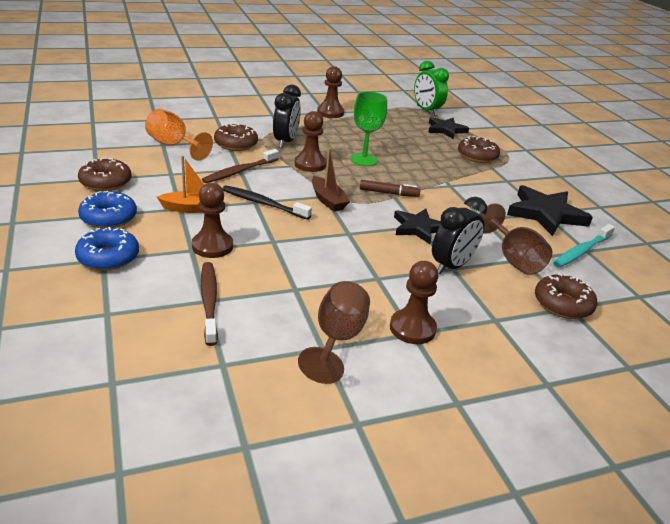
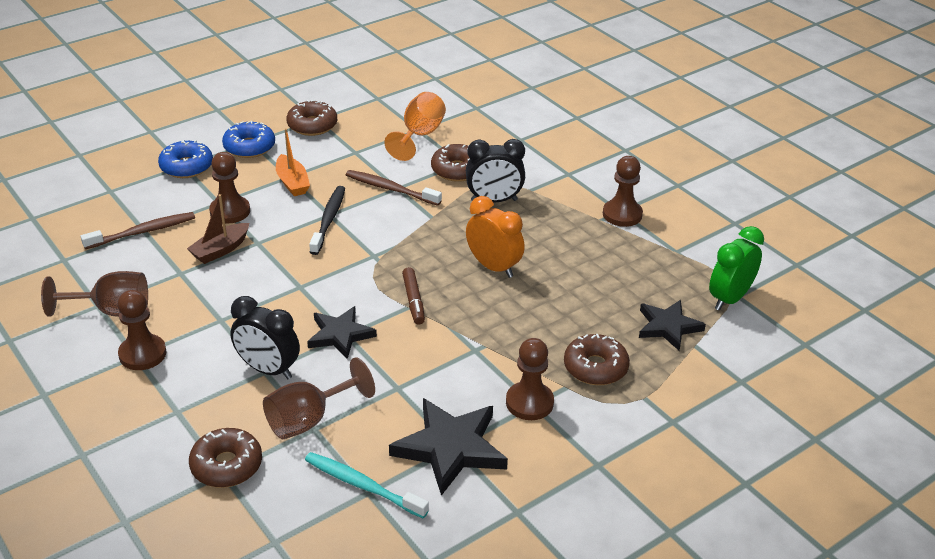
camera: 75 degrees right, 5 degrees up
brown pawn [294,111,327,172] -> brown pawn moved to [506,338,554,420]
brown boat [312,148,350,212] -> brown boat moved to [187,194,249,264]
green goblet [350,92,387,166] -> orange clock [466,196,525,278]

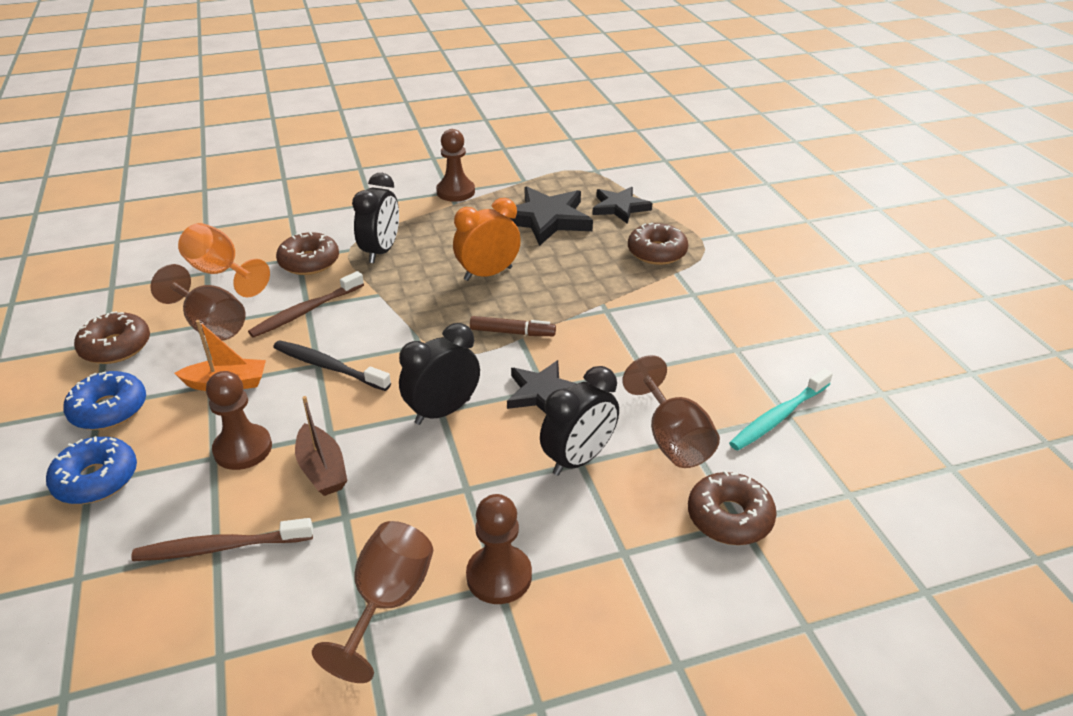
camera: 70 degrees left, 0 degrees up
brown toothbrush [81,212,195,249] -> brown toothbrush turned 90 degrees counterclockwise [131,518,313,561]
black star [389,398,508,496] -> black star moved to [510,186,593,246]
brown pawn [506,338,554,420] -> none
green clock [709,226,764,311] -> none
none -> brown goblet [150,264,246,341]
none -> black clock [399,323,480,425]

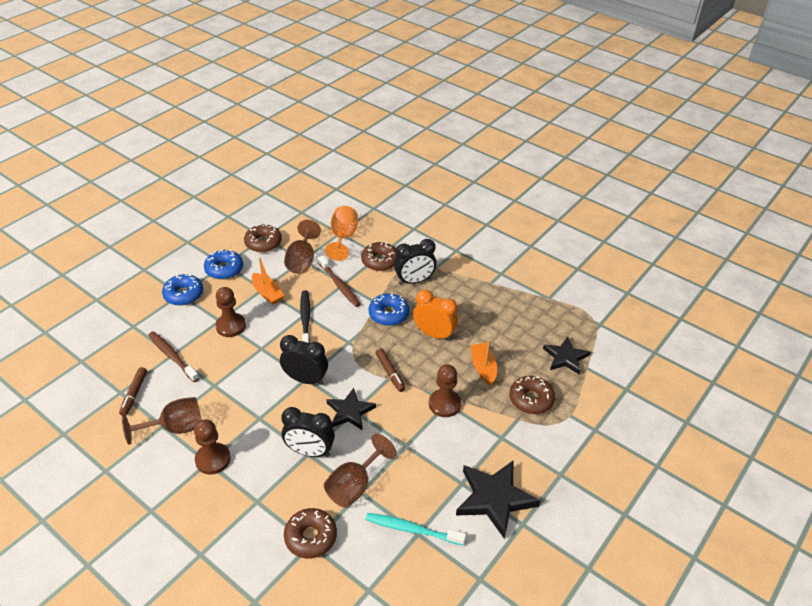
camera: 55 degrees right, 5 degrees up
brown toothbrush [248,271,364,338] -> brown toothbrush turned 135 degrees counterclockwise [318,256,361,307]
brown boat [295,396,347,496] -> none
brown pawn [436,129,475,202] -> brown pawn moved to [429,364,461,417]
black star [510,186,593,246] -> black star moved to [456,461,541,539]
none -> brown marker [119,367,147,416]
none -> blue donut [369,293,409,326]
none -> orange boat [470,339,497,385]

